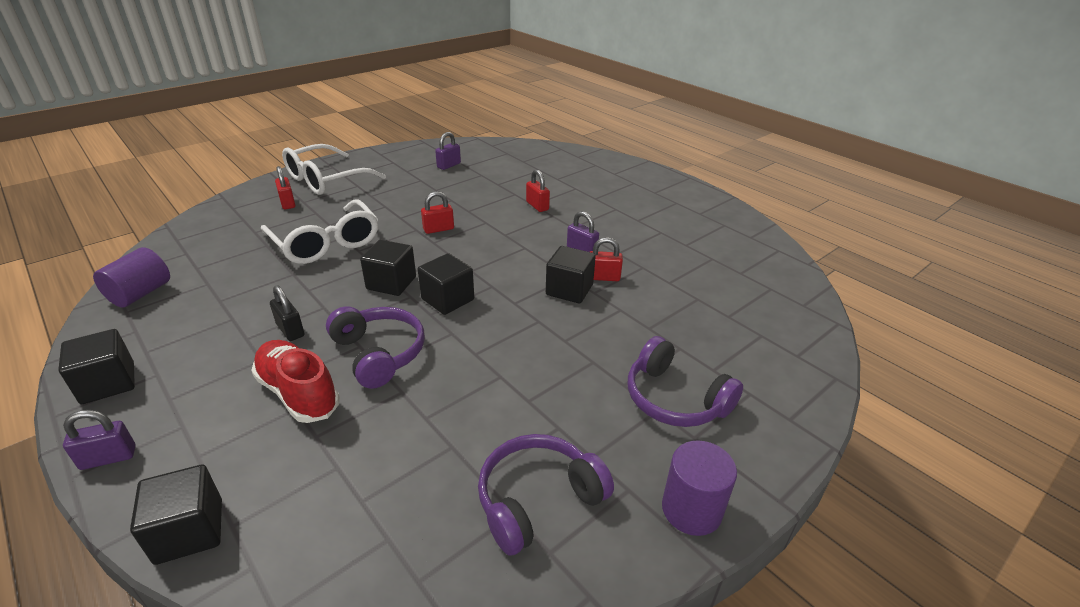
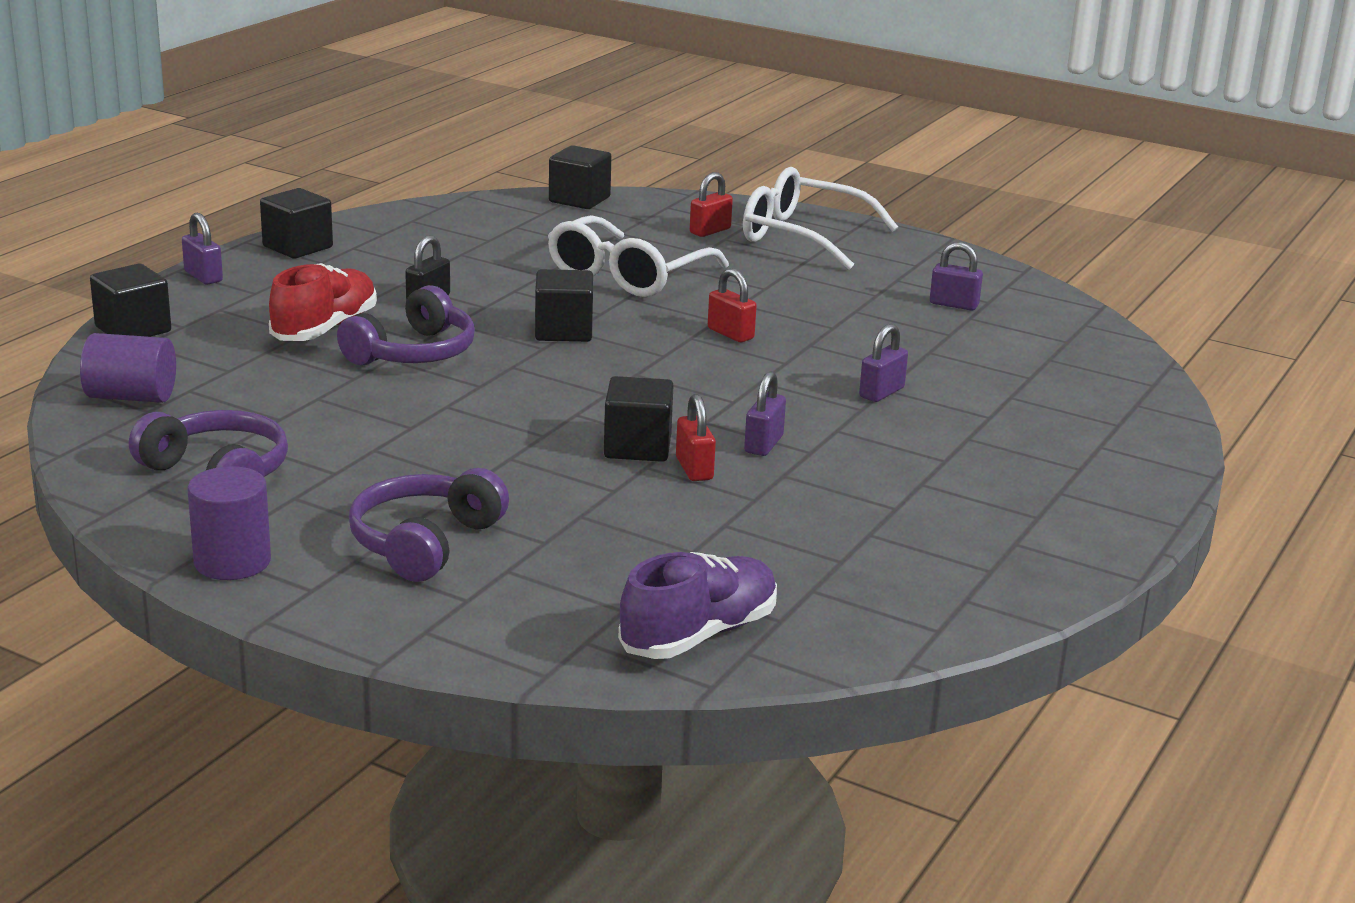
camera: 70 degrees right, 10 degrees down
purple cylinder [93,247,170,308] -> purple cylinder moved to [80,333,176,403]
black cube [418,253,474,315] -> black cube moved to [549,145,611,209]
red padlock [526,169,550,212] -> purple padlock [859,324,908,402]
none -> purple shoe [618,552,777,659]

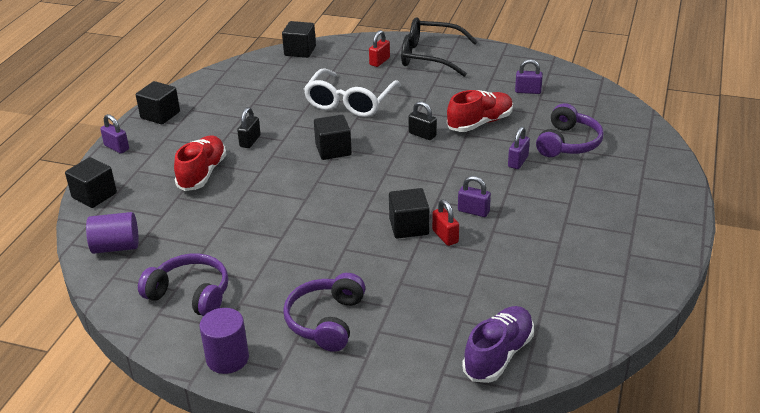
camera: 10 degrees left, 10 degrees up
purple headphones [337,285,475,366] -> purple headphones moved to [536,103,604,157]
red padlock [708,268,757,342] -> black padlock [409,101,437,140]
white glasses [743,167,898,270] -> black glasses [401,17,477,77]
purple padlock [744,371,786,456] -> purple padlock turned 75 degrees counterclockwise [458,176,491,217]
none -> red shoe [447,90,513,132]

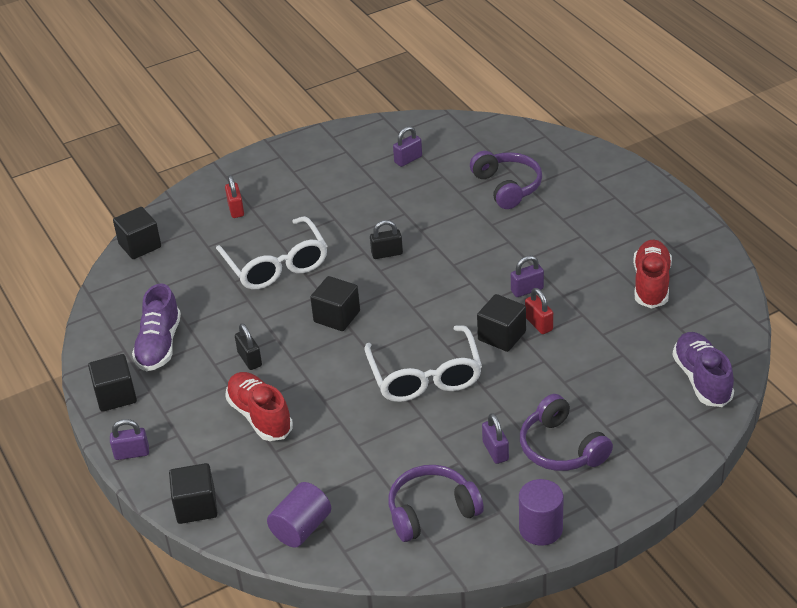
camera: 45 degrees left, 5 degrees up
black glasses [401,17,477,77] -> none
red padlock [432,199,459,246] -> red padlock turned 45 degrees clockwise [525,288,553,334]
red shoe [447,90,513,132] -> red shoe moved to [633,240,672,309]
purple padlock [508,126,530,169] -> purple padlock moved to [482,413,509,464]
none -> purple shoe [132,283,181,371]
none -> white glasses [364,325,482,402]

